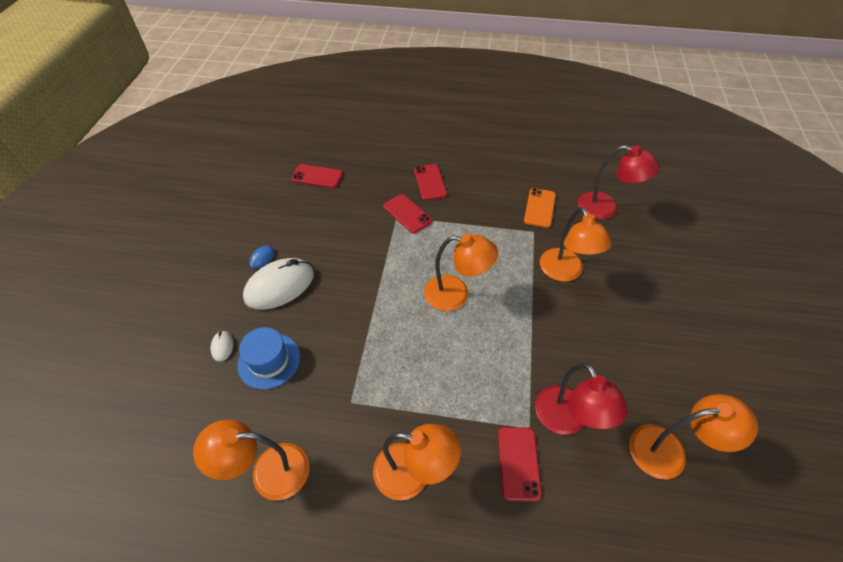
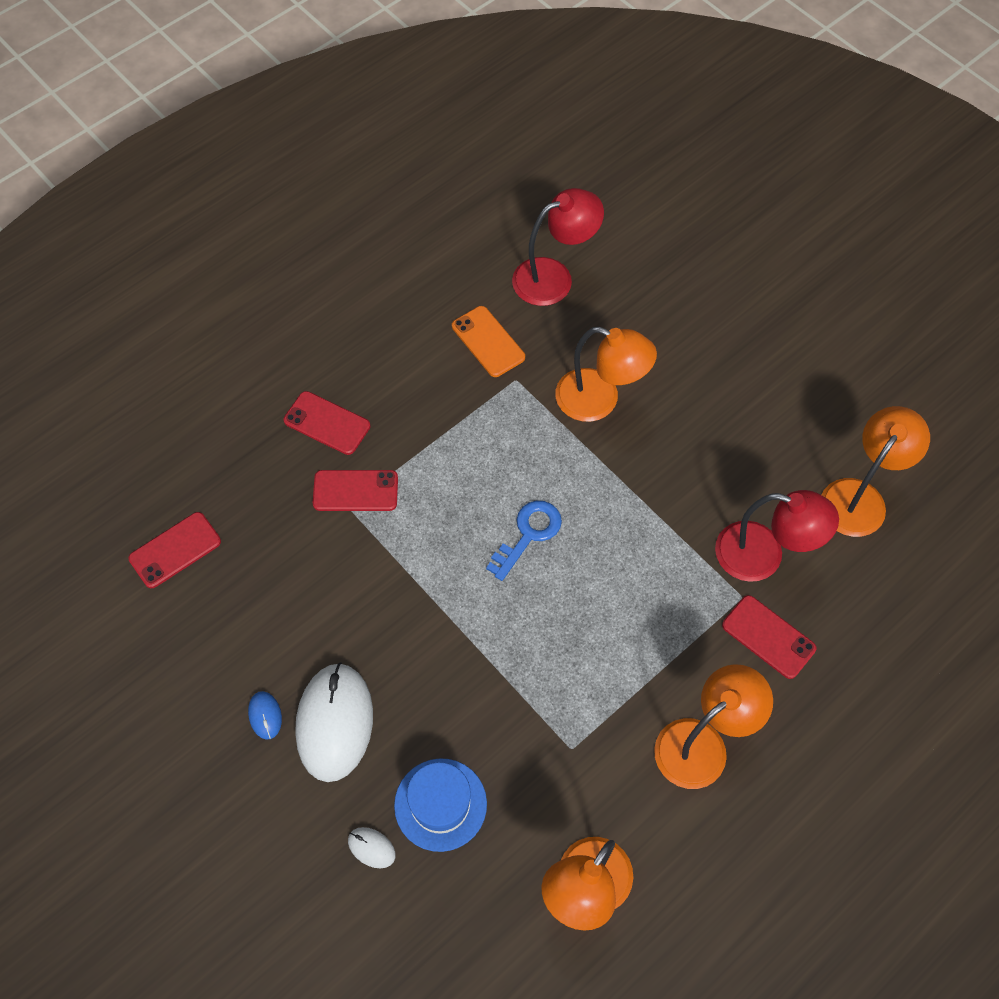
camera: 50 degrees left, 10 degrees up
orange lamp [424,234,498,311] -> blue key [486,501,562,581]

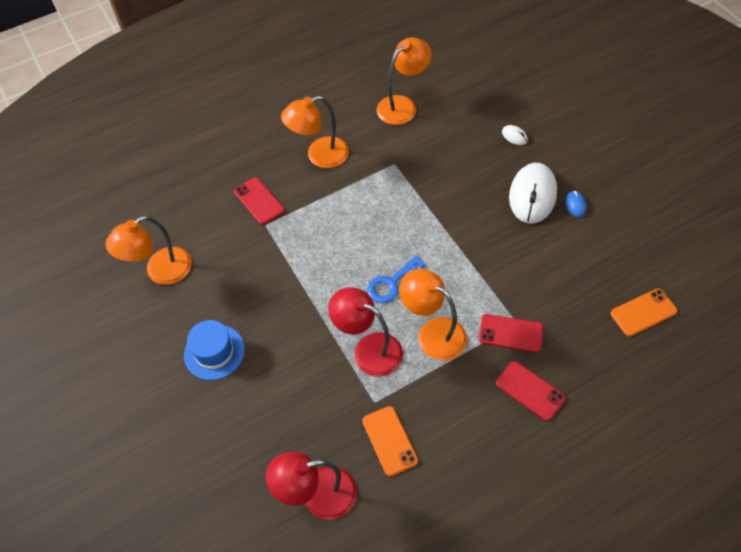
camera: 165 degrees left, 5 degrees down
red phone [129,512,221,588] -> orange phone [611,288,678,336]
blue hat [394,758,487,852] -> blue hat moved to [184,320,245,380]
orange lamp [555,327,657,422] -> orange lamp moved to [399,269,467,361]
red lamp [715,490,839,582] -> red lamp moved to [328,287,403,377]

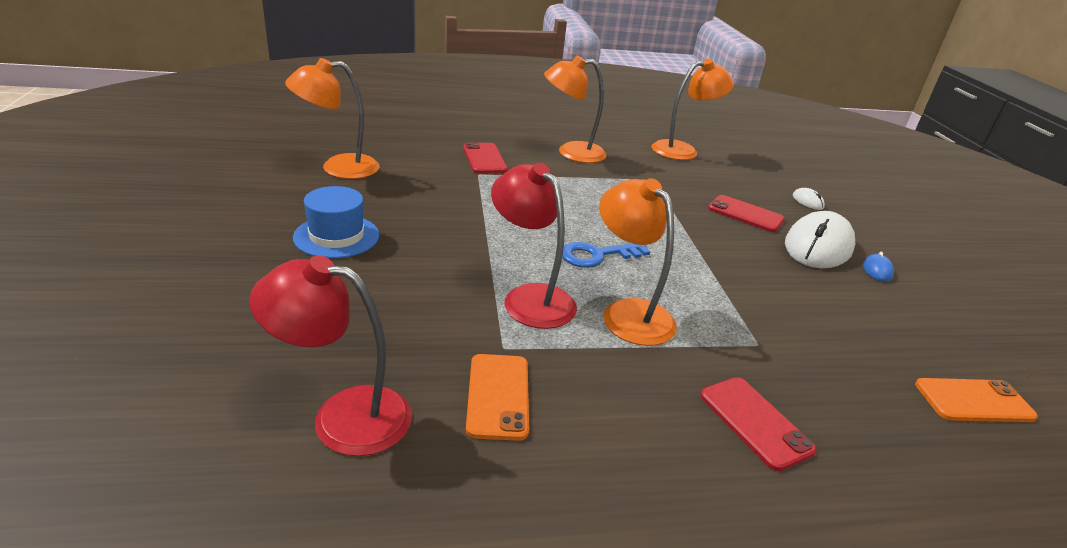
camera: 15 degrees right, 25 degrees down
red phone [479,314,544,353] -> red phone moved to [708,195,785,232]

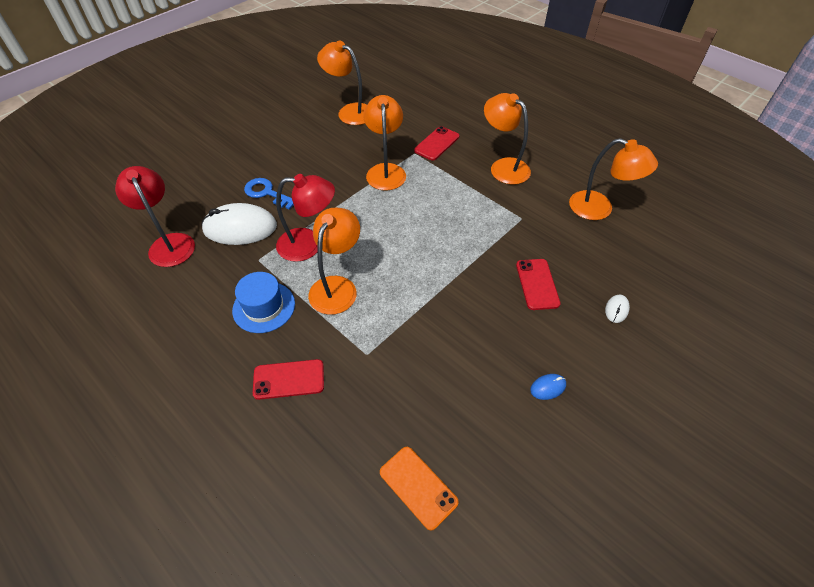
camera: 55 degrees right, 20 degrees up
blue hat [293,186,379,259] -> blue hat moved to [232,272,295,333]
orange phone [466,354,529,441] -> none
red lamp [491,163,577,329] -> red lamp turned 75 degrees clockwise [276,174,335,262]
blue key [562,242,650,268] -> blue key moved to [244,178,294,210]
red phone [700,377,817,471] -> red phone turned 60 degrees clockwise [253,359,324,400]
white mouse [785,211,855,268] -> white mouse moved to [201,203,277,245]
none -> orange lamp [363,95,406,190]

